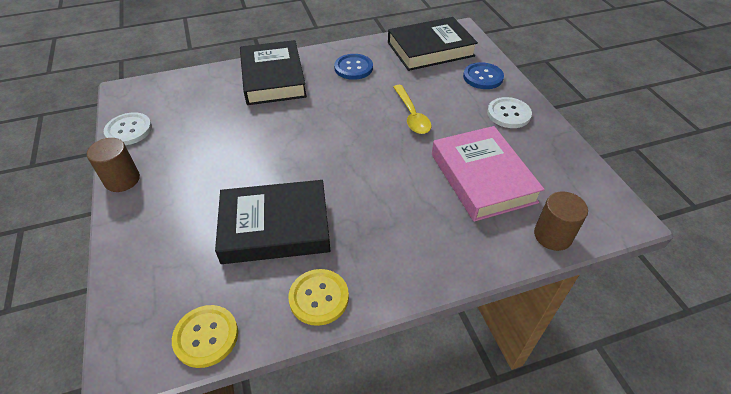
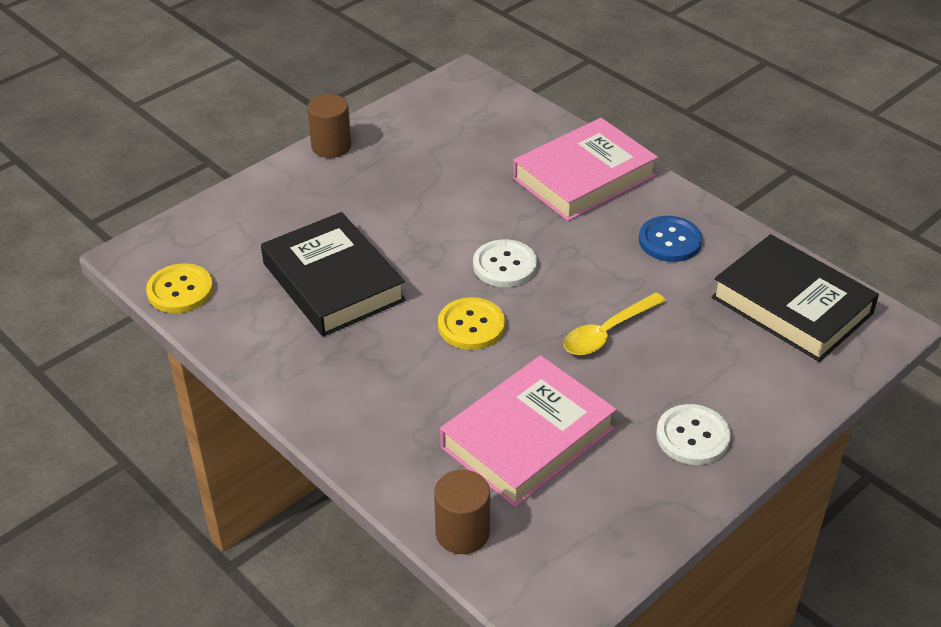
camera: 65 degrees right, 5 degrees down
white button [104,112,152,145] -> white button moved to [473,239,537,287]
black book [240,40,307,105] -> pink book [513,118,658,221]
yellow button [288,269,349,326] -> yellow button moved to [438,297,505,350]
blue button [463,62,504,89] -> none

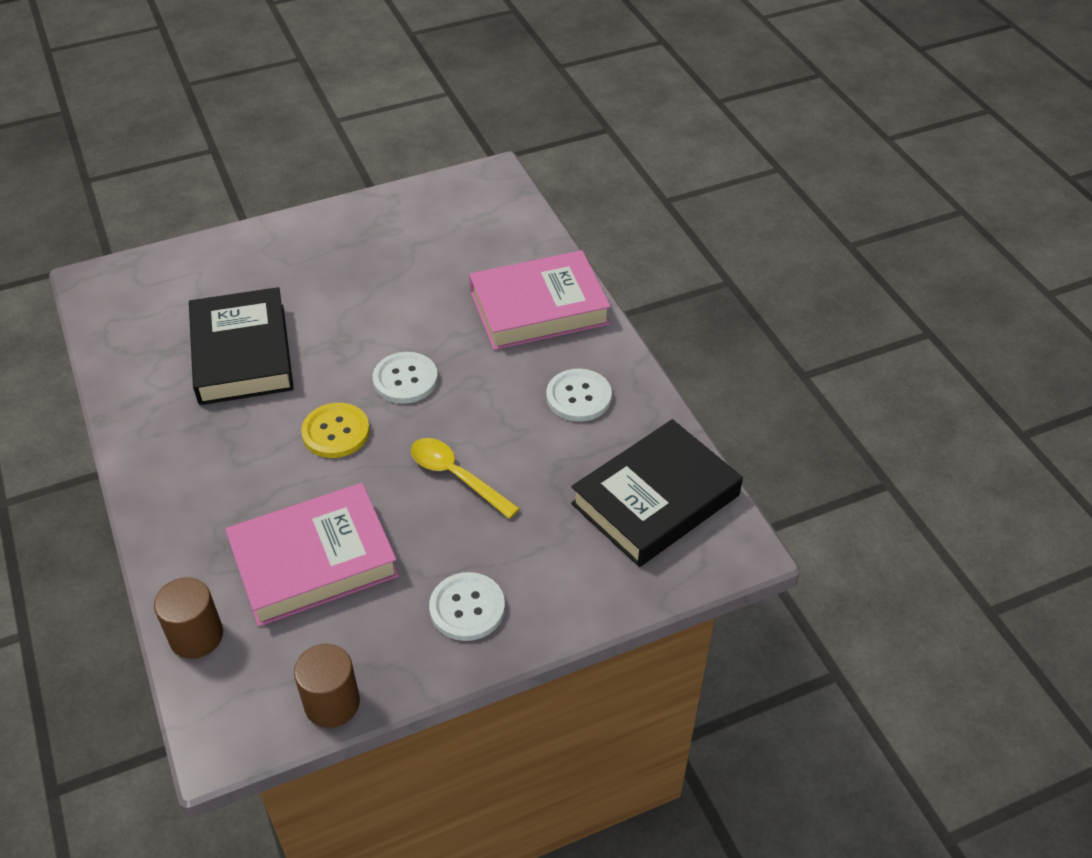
camera: 20 degrees right, 5 degrees up
yellow button [146,263,213,313] -> none
brown cylinder [307,94,351,158] -> brown cylinder moved to [294,644,360,728]
yellow spoon [564,292,666,355] -> yellow spoon turned 60 degrees clockwise [411,438,520,519]
blue button [639,216,702,262] -> white button [546,369,612,422]
black book [712,234,879,362] -> black book turned 75 degrees clockwise [571,419,743,567]

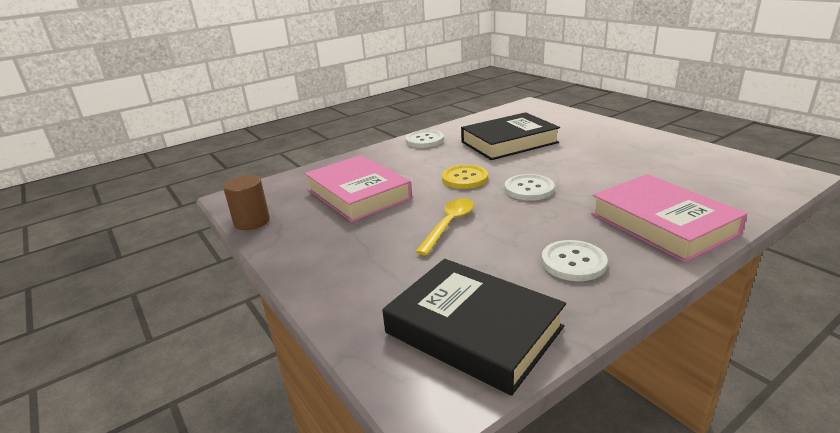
camera: 80 degrees right, 20 degrees down
brown cylinder [154,577,223,659] -> none
white button [429,572,505,641] -> white button moved to [405,130,444,148]

